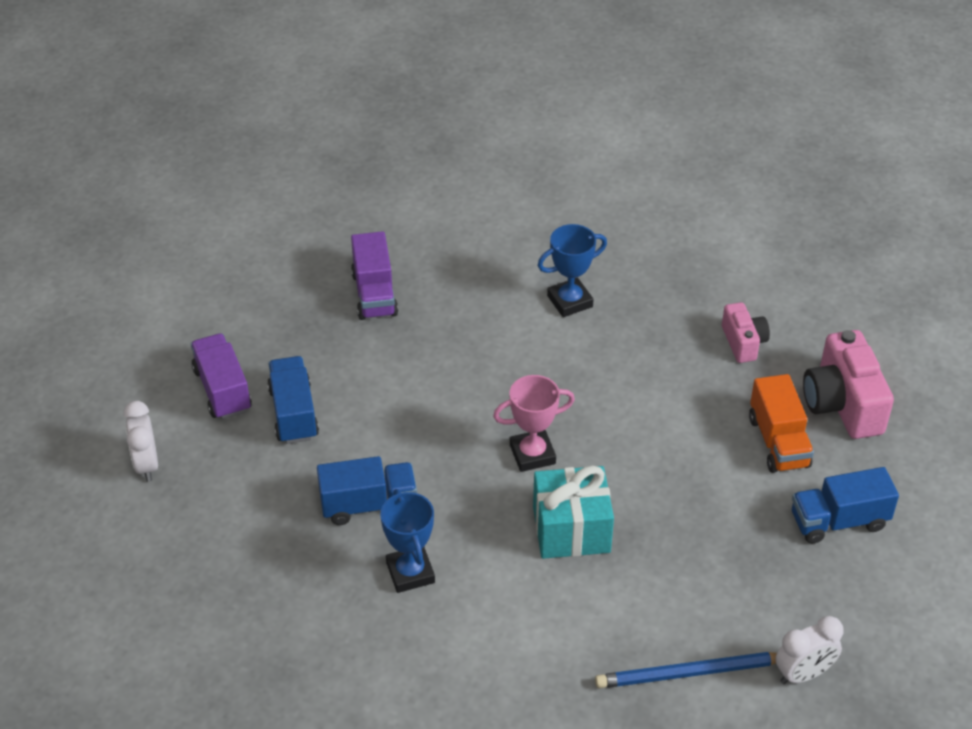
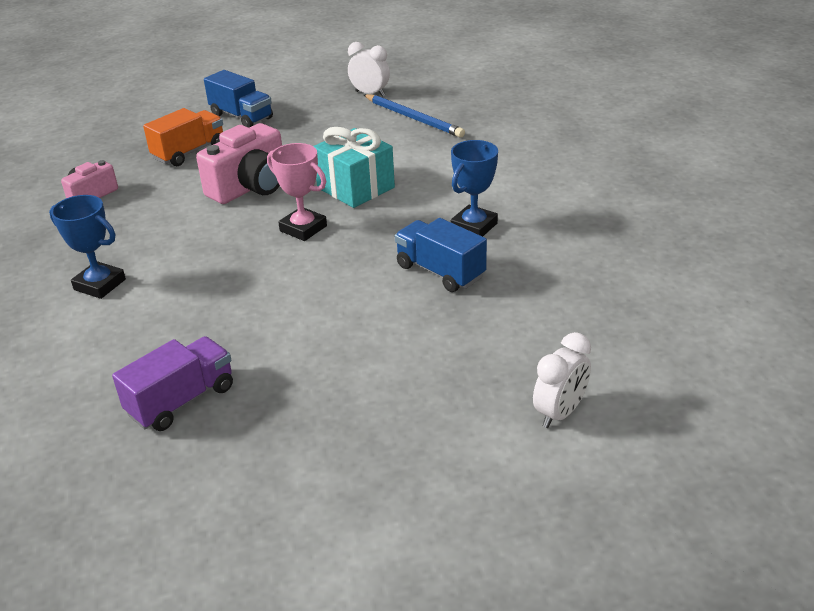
camera: 125 degrees left, 10 degrees down
purple truck [191,333,252,419] -> none
blue truck [267,356,319,444] -> none
pink camera [803,330,894,439] -> pink camera moved to [196,123,282,204]

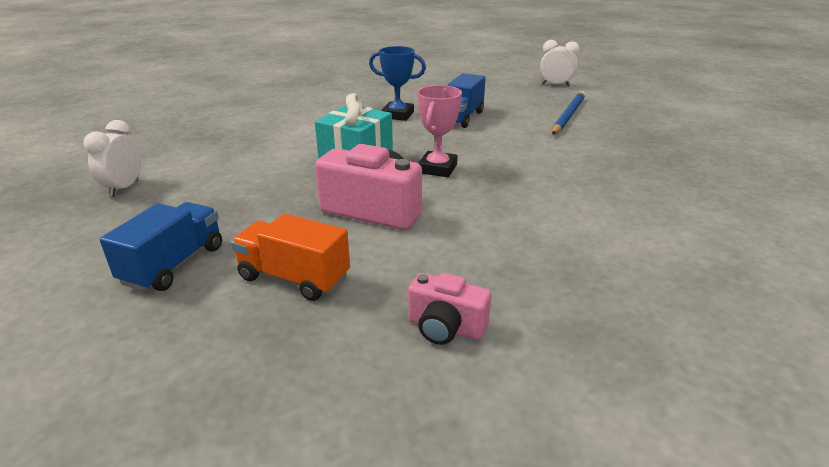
camera: 110 degrees left, 5 degrees down
blue trophy [49,195,126,299] -> none
purple truck [112,336,233,431] -> none
blue pencil [364,94,465,138] -> blue pencil moved to [552,91,585,135]

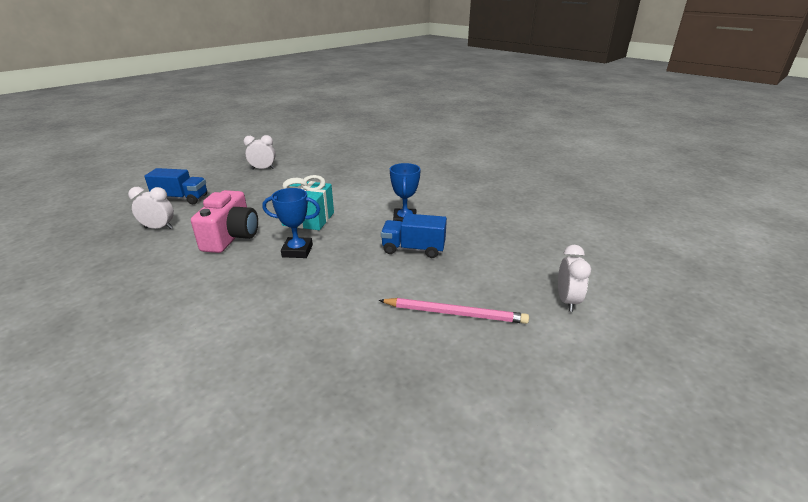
camera: 75 degrees right, 0 degrees up
orange truck [231,214,350,301] -> white clock [128,187,174,229]
pink camera [408,273,491,345] -> none
pink trophy [417,85,462,177] -> blue trophy [262,188,320,258]
blue pencil [552,91,585,135] -> pink pencil [379,298,529,324]

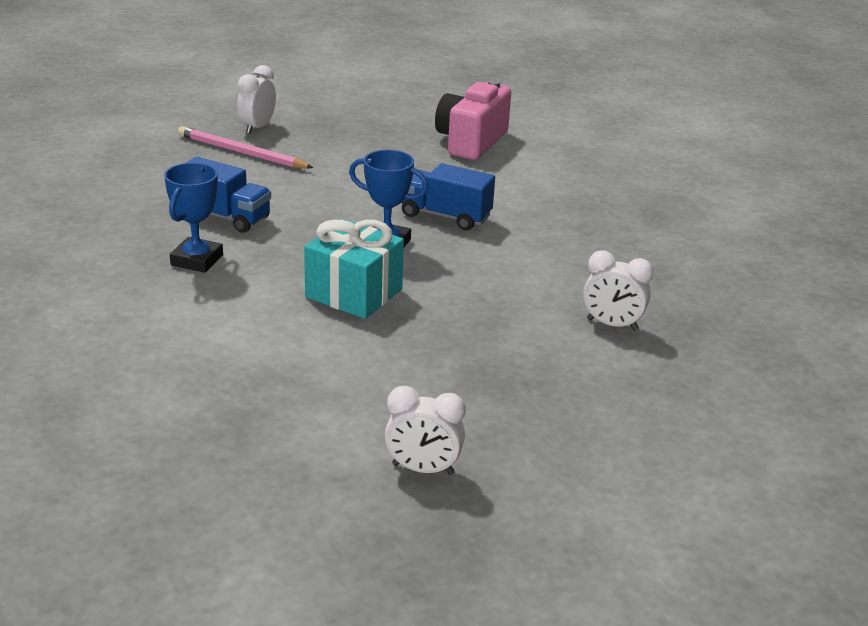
camera: 165 degrees left, 0 degrees up
blue truck [144,168,207,204] -> blue truck moved to [401,163,495,230]
pink camera [191,190,258,253] -> pink camera moved to [435,80,511,160]
white clock [558,245,591,312] -> white clock moved to [237,65,276,134]

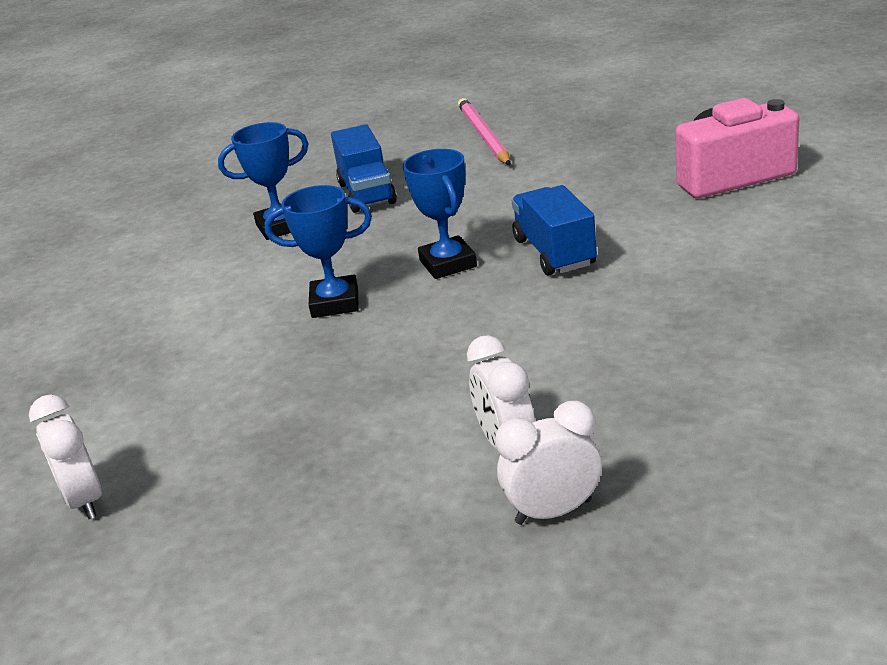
camera: 55 degrees right, 0 degrees up
white clock [237,65,276,134] -> white clock moved to [495,401,602,525]
turquoise gift [304,219,404,319] -> blue trophy [265,185,372,318]

